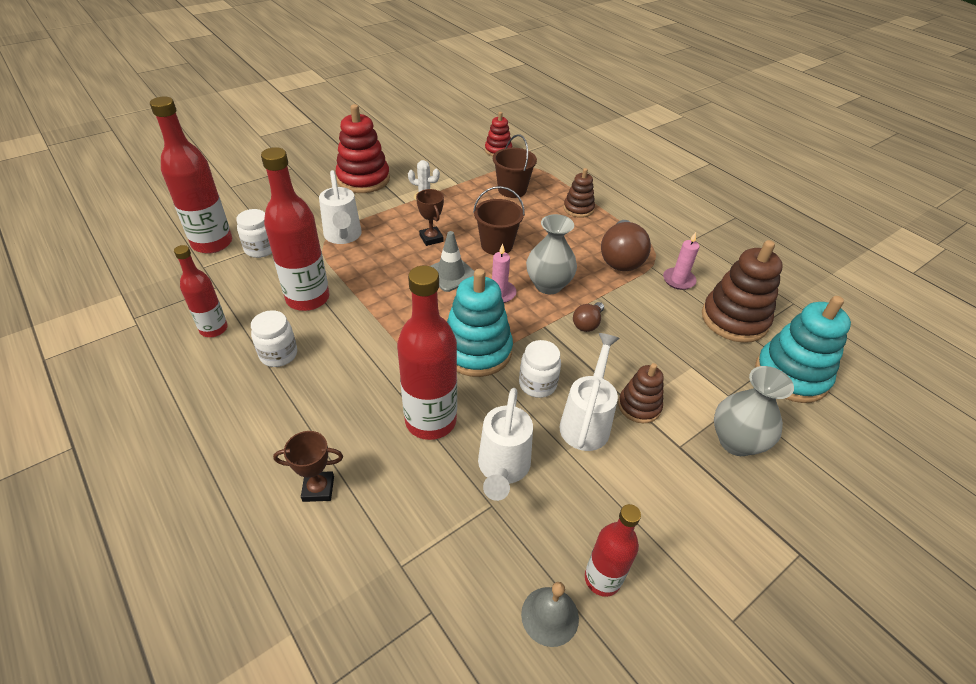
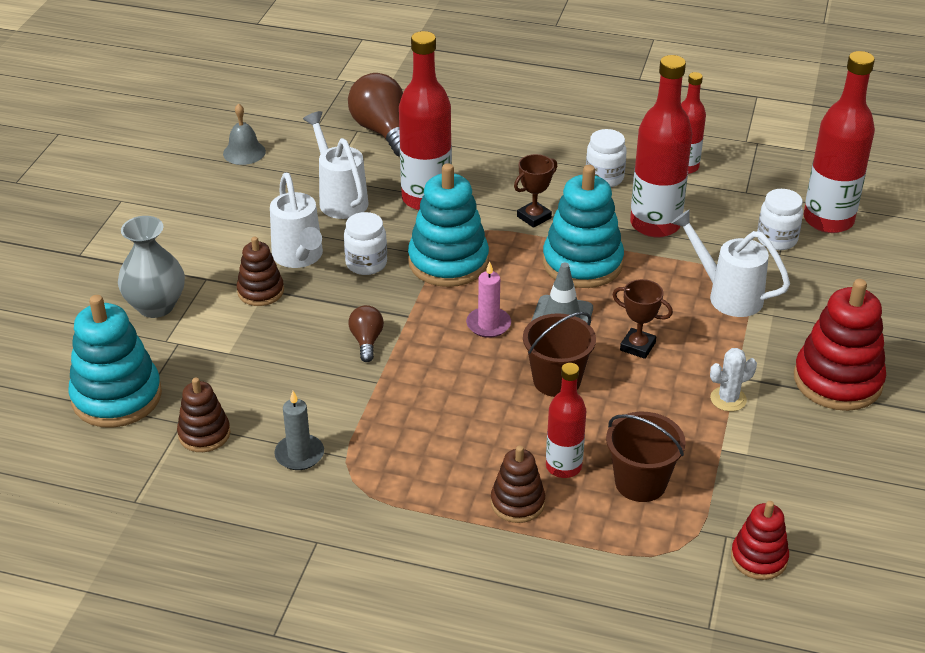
camera: 145 degrees right, 5 degrees down
brown trophy [273,431,343,502] -> brown trophy moved to [514,154,557,228]
grey vase [526,214,577,294] -> none
red bottle [585,504,641,597] -> red bottle moved to [546,363,586,478]
brown light bulb [601,220,651,271] -> brown light bulb moved to [348,73,403,157]
pink candle [663,232,699,290] -> grey candle [274,391,324,470]
brown stacking toy [702,240,783,343] -> brown stacking toy [177,377,230,452], size x0.57
none -> turquoise stacking toy [543,165,624,288]

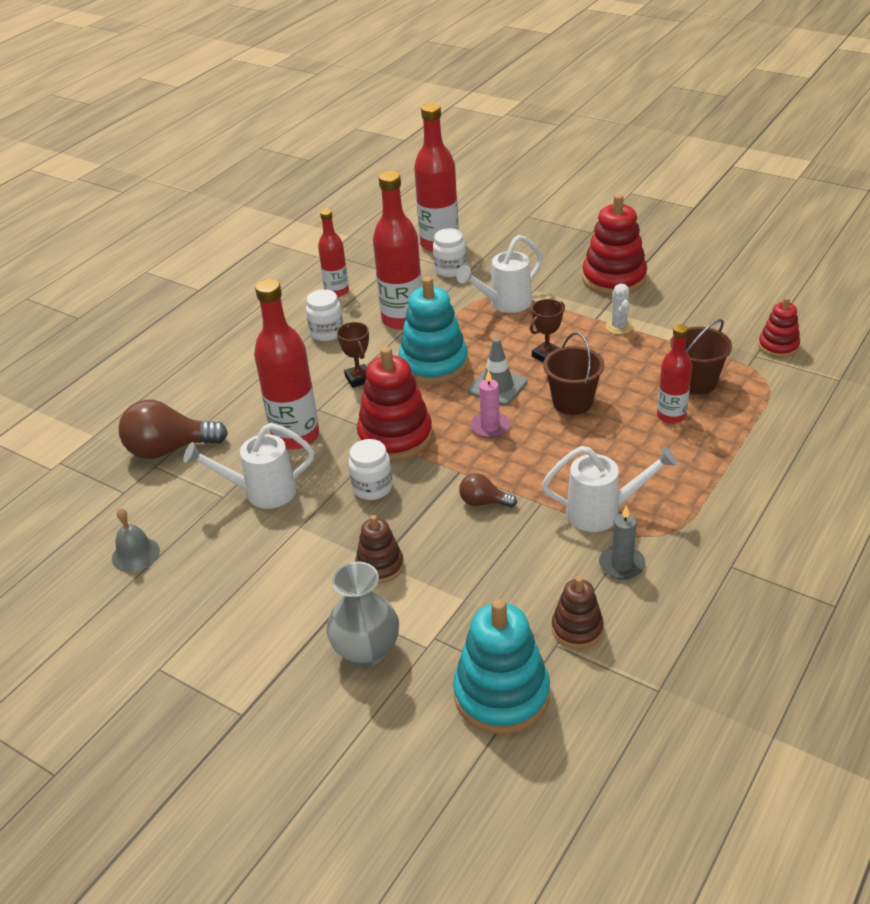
camera: 70 degrees left, 0 degrees up
white watering can [270,173,323,268] -> white watering can moved to [542,446,677,532]
turquoise stacking toy [408,163,489,287] -> red stacking toy [357,347,433,461]
brown stacking toy [491,446,545,523] -> none

